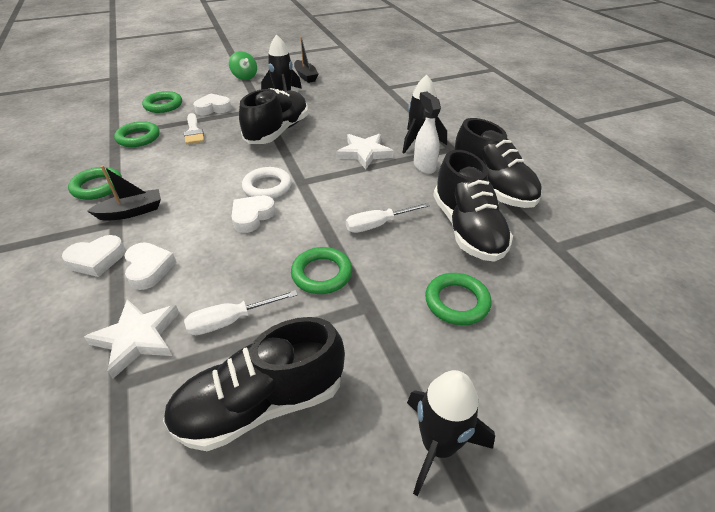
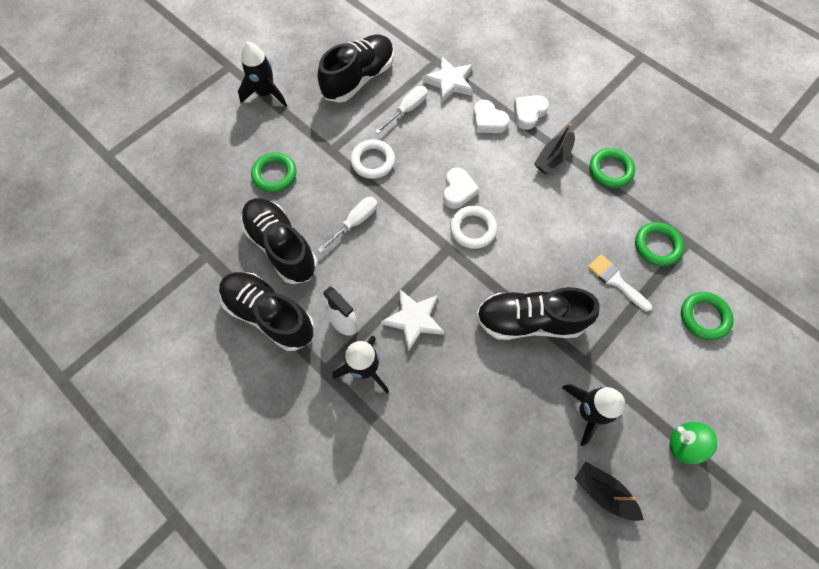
camera: 155 degrees right, 25 degrees up
white heart [193,93,232,115] -> none
black shoe [239,88,308,144] -> black shoe turned 90 degrees clockwise [476,287,600,340]
green ring [291,247,352,294] -> white ring [350,139,395,179]

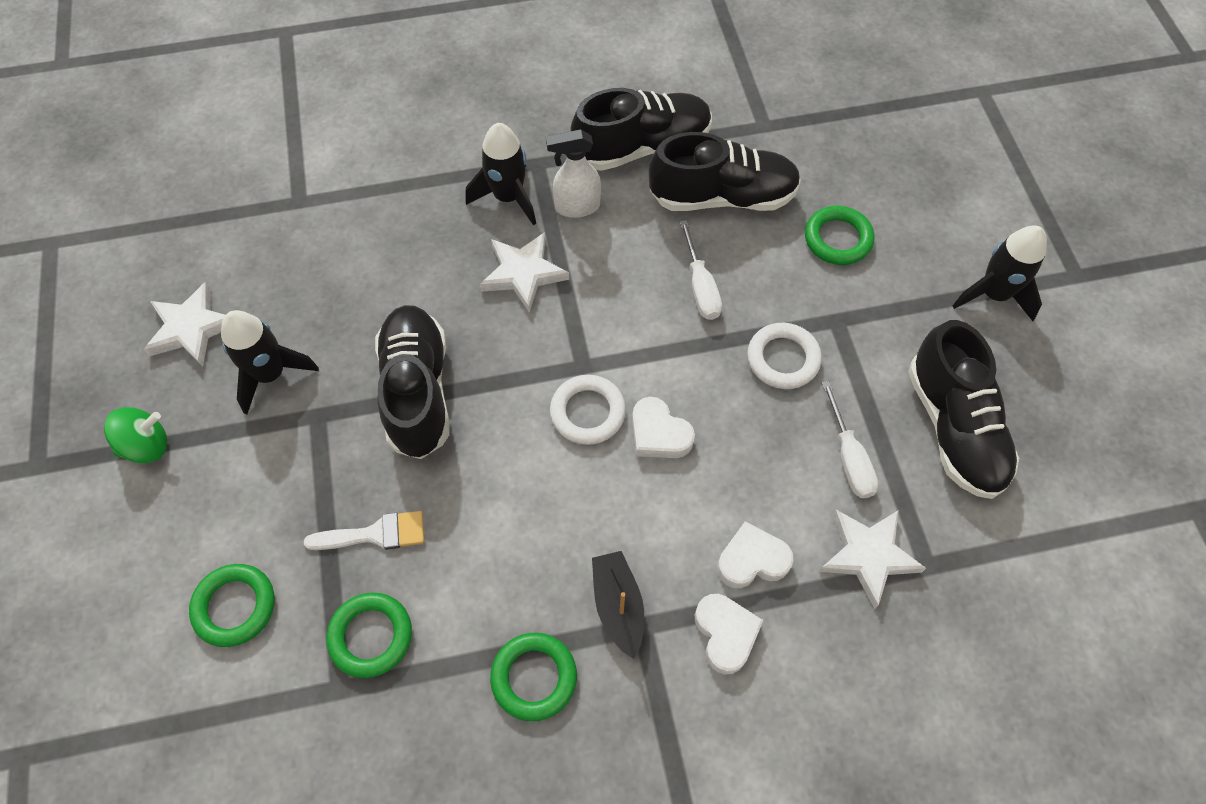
camera: 125 degrees right, 5 degrees down
black shoe [476,287,600,340] -> black shoe turned 45 degrees counterclockwise [375,305,450,459]
black boat [574,461,644,521] -> white star [144,282,225,367]

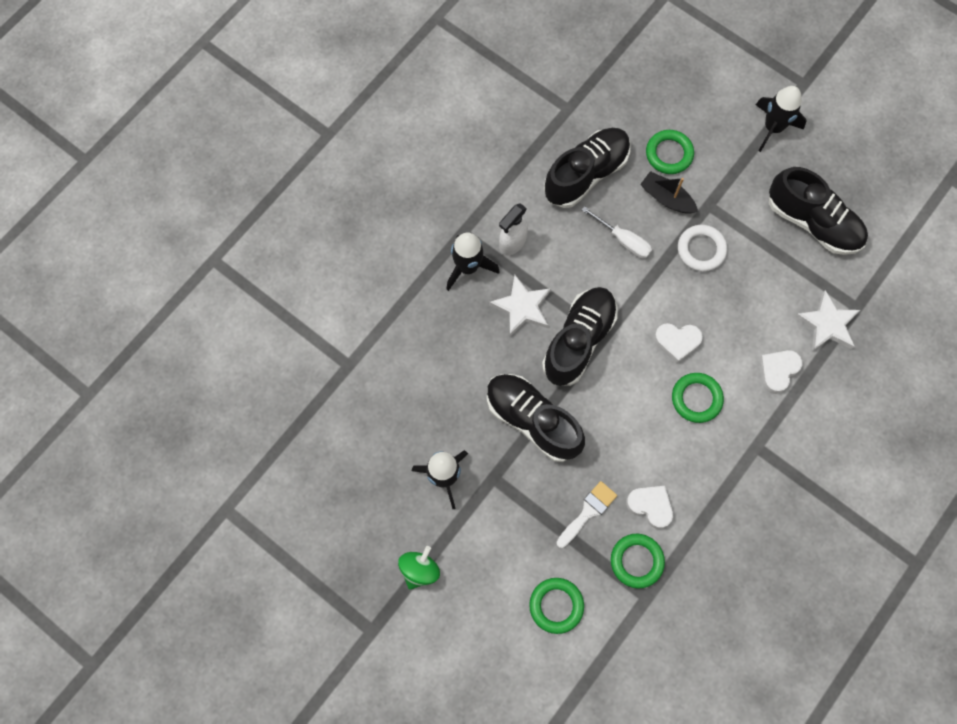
camera: 40 degrees left, 10 degrees up
white star [144,282,225,367] -> none
green ring [490,633,577,721] -> green ring moved to [672,373,724,423]
white ring [550,375,626,445] -> none
black shoe [571,88,712,171] -> black shoe moved to [542,287,618,386]
black boat [592,551,644,659] -> black boat moved to [640,171,698,213]
white heart [695,594,763,674] -> white heart moved to [626,486,673,529]
white screwdriver [822,381,878,498] -> none

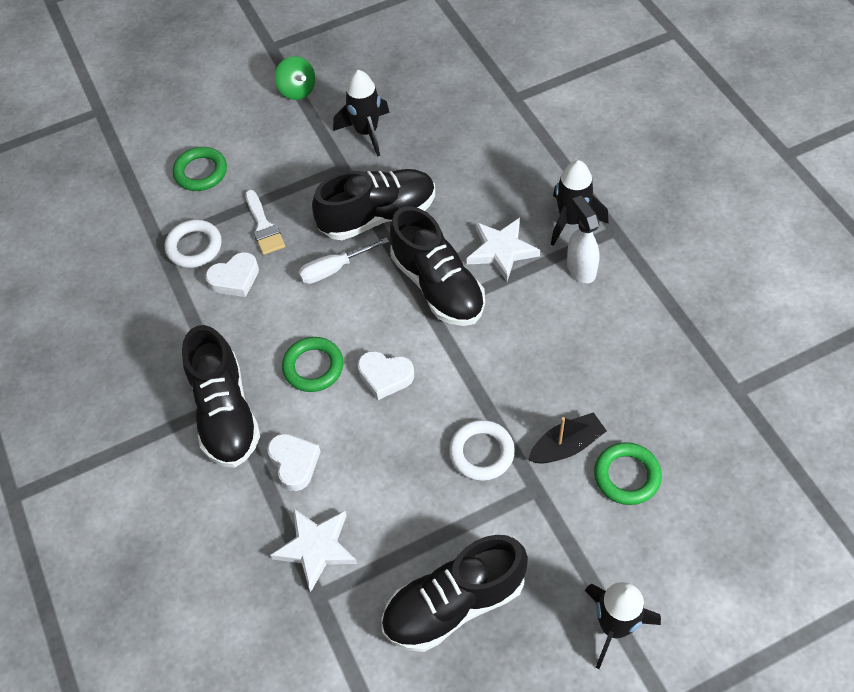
camera: 120 degrees right, 15 degrees down
black shoe [544,128,631,208] -> black shoe moved to [182,325,260,468]
white screwdriver [582,206,652,258] -> white screwdriver moved to [299,237,389,284]
green ring [611,534,665,589] -> white ring [165,220,222,268]
white heart [654,323,703,363] -> white heart turned 105 degrees counterclockwise [358,351,414,400]

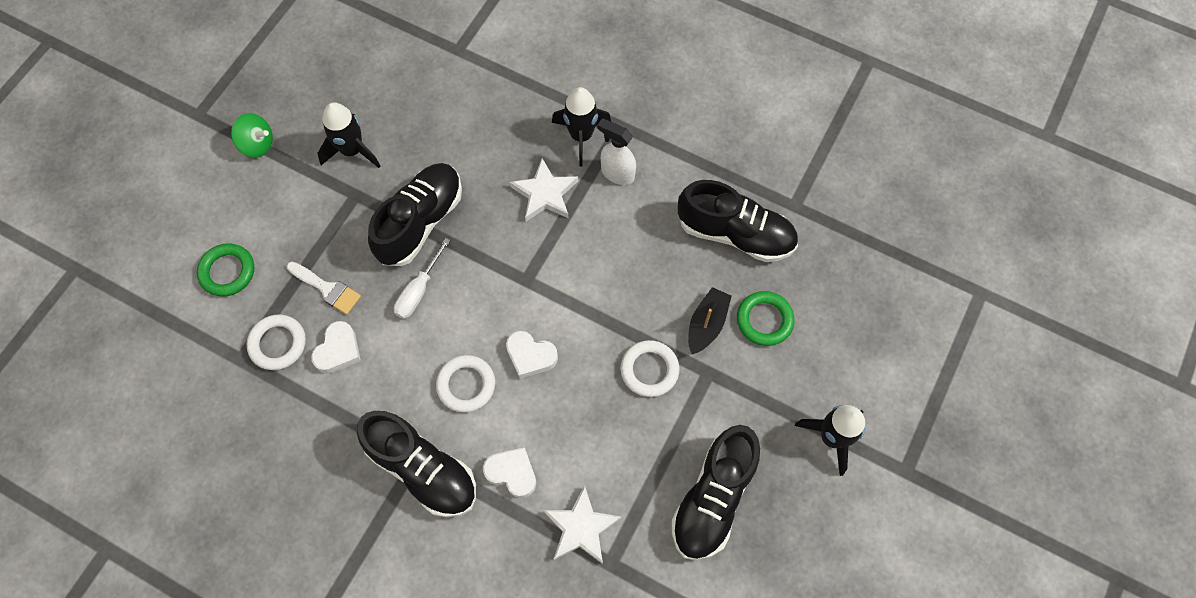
camera: 40 degrees left, 10 degrees up
green ring [282,337,343,392] -> white ring [436,355,495,412]
white heart [358,351,414,400] -> white heart turned 45 degrees clockwise [506,331,558,379]
black shoe [390,206,485,326] -> black shoe moved to [678,180,798,262]

